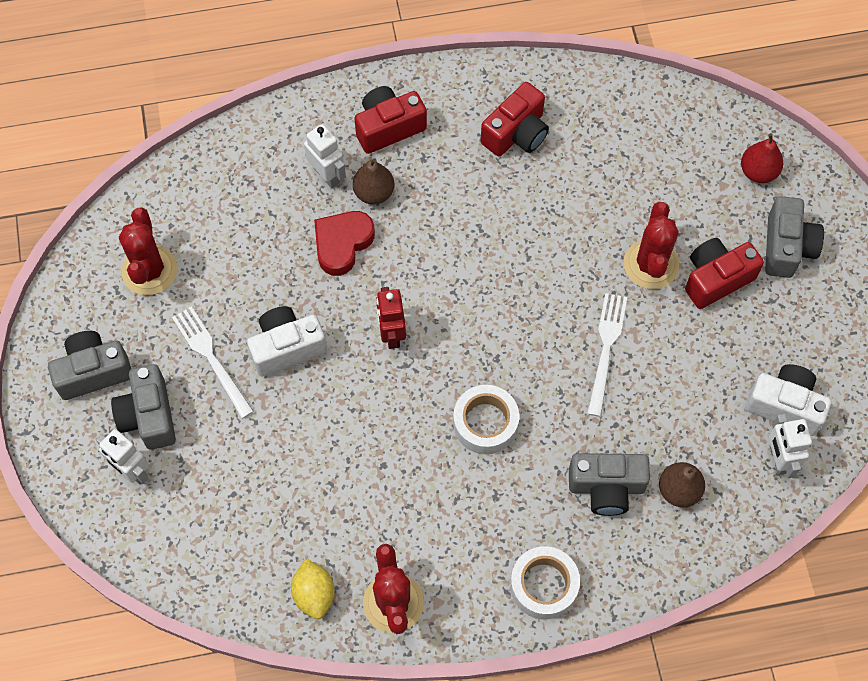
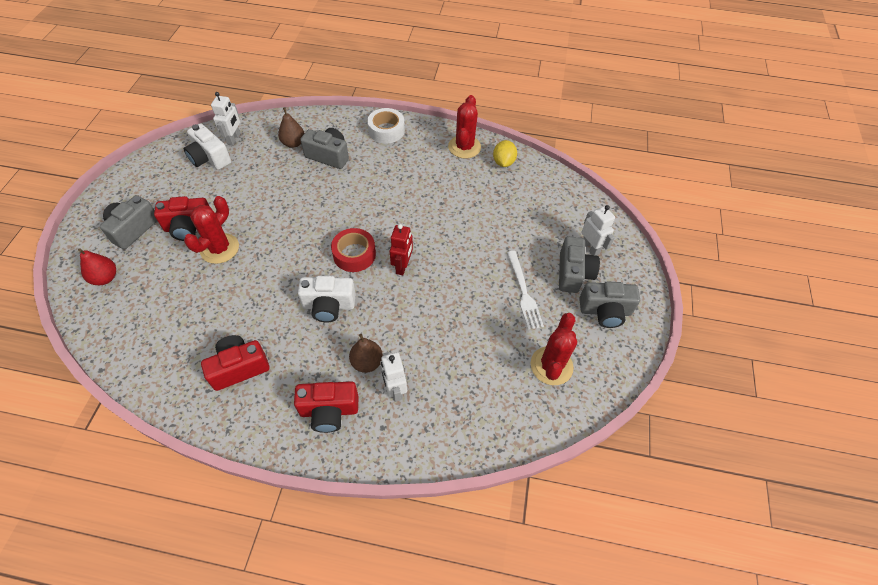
camera: 160 degrees left, 10 degrees down
white camera [247,306,327,376] -> white camera moved to [298,276,356,323]
red heart [314,211,375,276] -> none
white tape [453,385,519,454] -> none
white fork [587,293,627,417] -> none
none -> red tape [331,228,376,272]

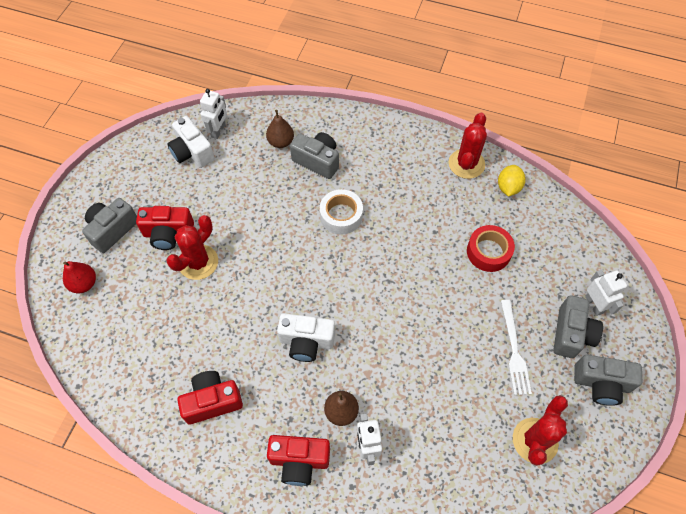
camera: 10 degrees right, 5 degrees up
red tape [331,228,376,272] -> red tape moved to [467,225,515,272]
white tape [367,108,405,143] -> white tape moved to [320,189,363,235]
red robot [390,224,413,275] -> none

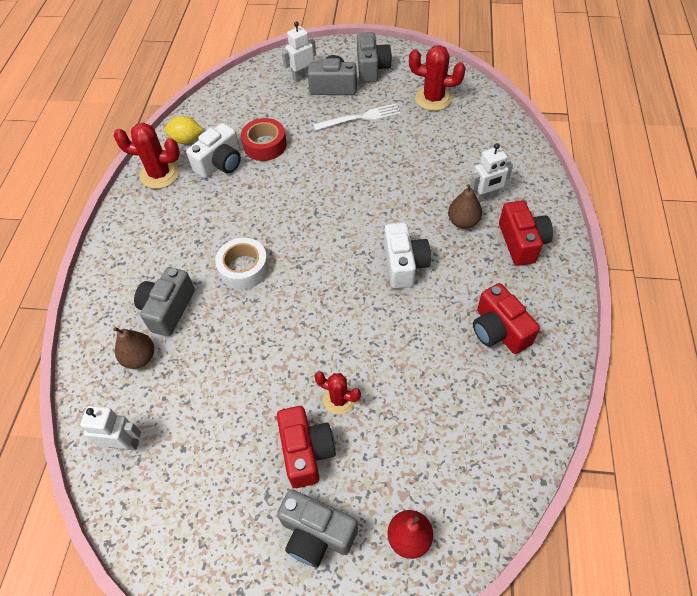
camera: 100 degrees left, 5 degrees down
red cactus [166,215,218,280] -> red cactus [315,372,361,415], size x0.62
white camera [167,116,215,168] -> white camera moved to [186,123,241,178]

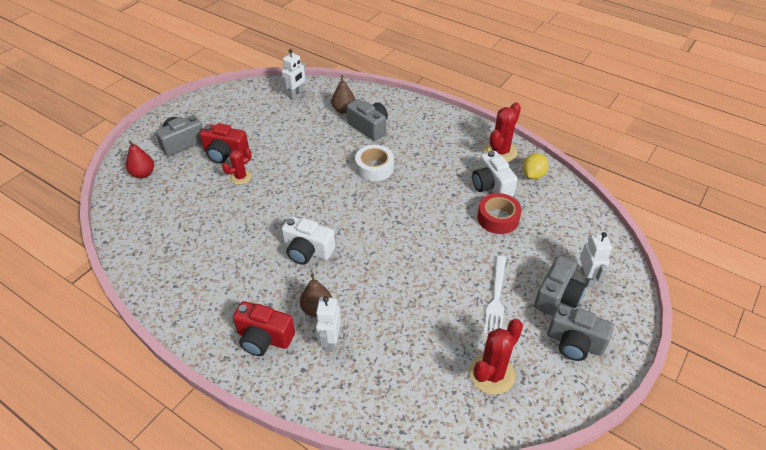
camera: 115 degrees right, 10 degrees down
red camera [473,283,540,354] -> none

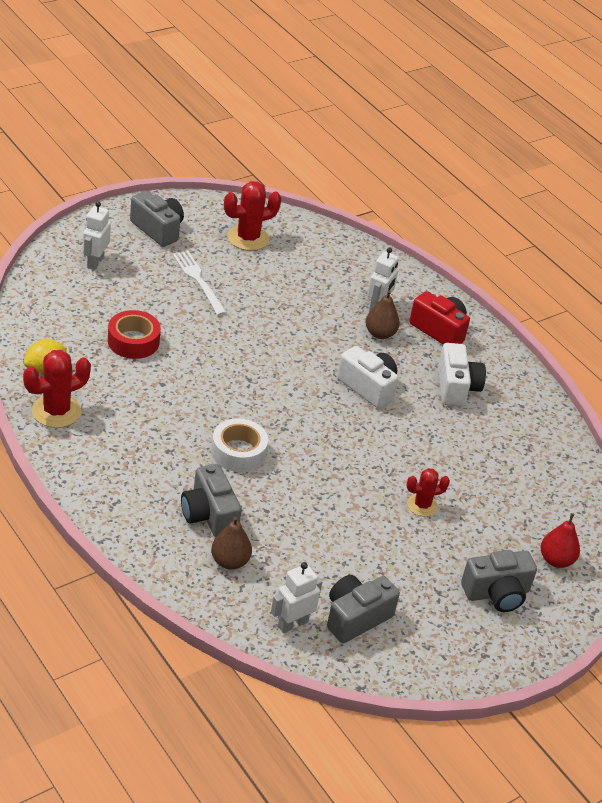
camera: 165 degrees left, 5 degrees down
red camera [200,123,249,164] -> none
white camera [472,151,518,197] -> white camera moved to [438,343,486,406]
white fork [484,256,506,333] -> white fork turned 60 degrees counterclockwise [173,251,227,316]
grey camera [534,255,586,315] -> grey camera moved to [327,575,400,643]

